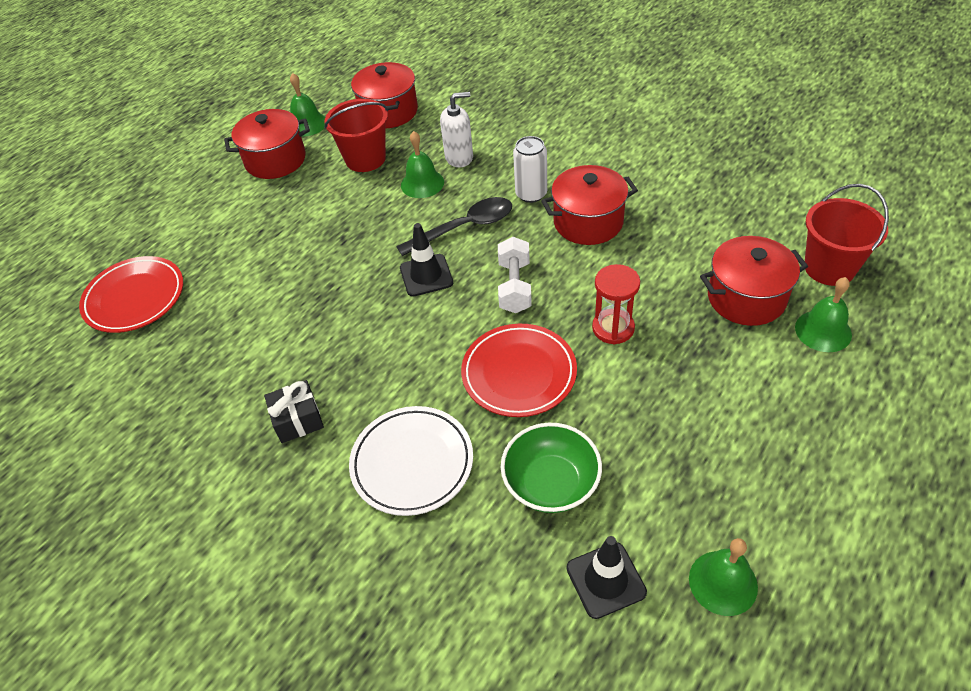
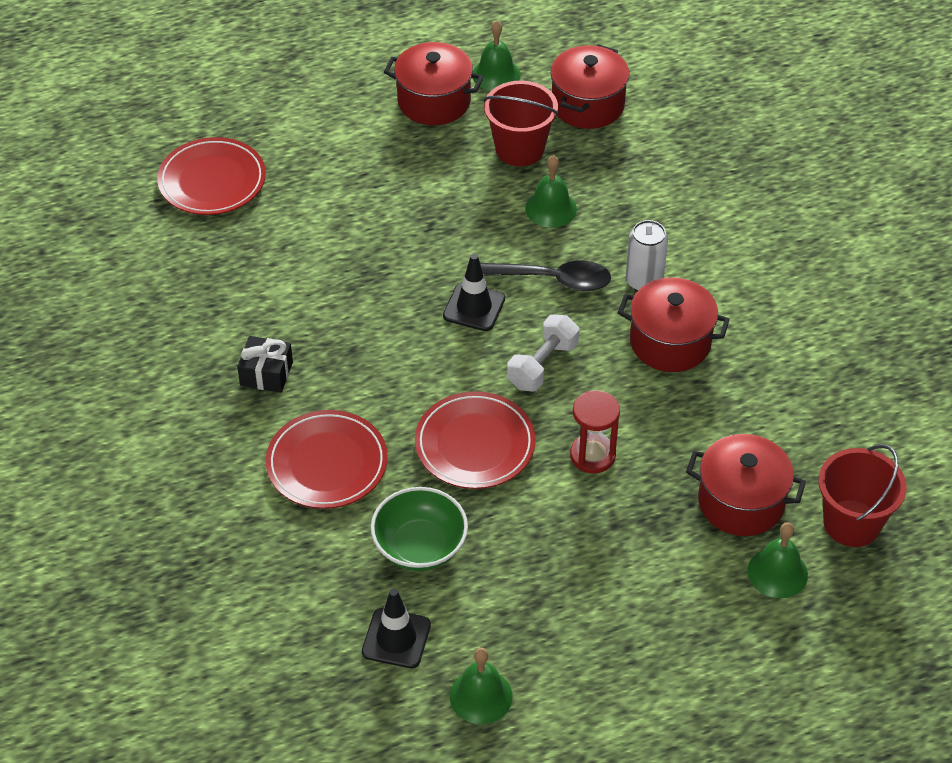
camera: 30 degrees right, 0 degrees up
white plate [349,406,473,516] -> red plate [266,410,388,509]
white soap dispenser [440,92,473,167] -> none

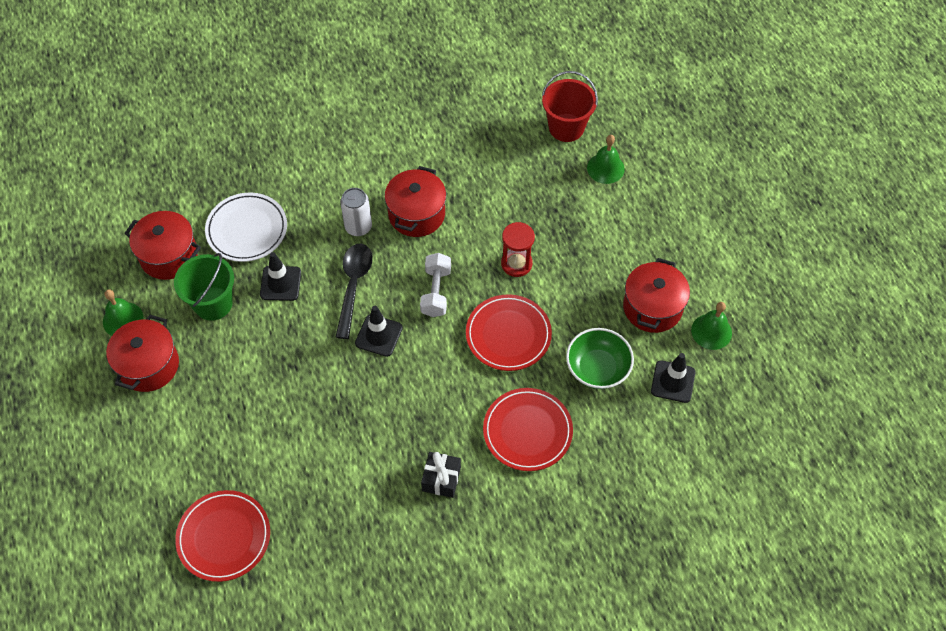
camera: 90 degrees left, 10 degrees up
red bucket [483,81,559,166] -> green bucket [174,253,234,321]
white dumbbell [507,315,579,391] -> white dumbbell turned 60 degrees clockwise [420,253,451,317]
green bell [525,155,577,228] -> black traffic cone [260,252,301,301]
red pot [686,434,806,536] -> red pot moved to [623,258,690,333]
none -> white plate [205,192,287,262]

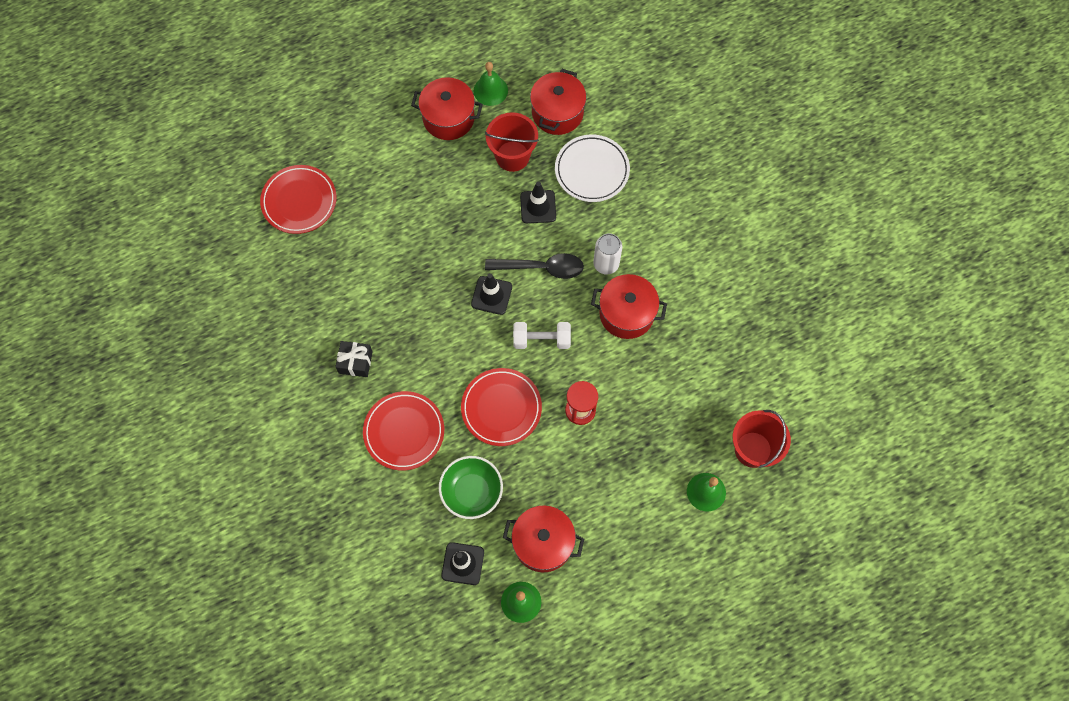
camera: 85 degrees right, 10 degrees up
green bucket [174,253,234,321] -> red bucket [485,112,539,172]

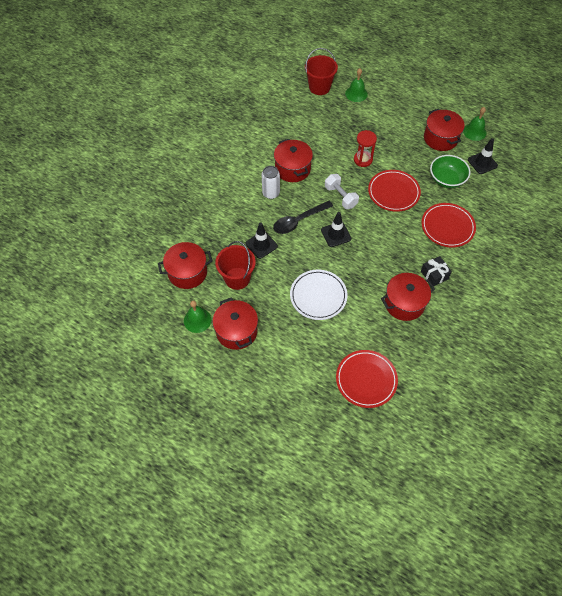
camera: 125 degrees left, 10 degrees down
black spoon [485,253,584,279] -> black spoon turned 90 degrees counterclockwise [273,201,333,234]
white plate [555,134,630,202] -> white plate moved to [290,270,348,320]
none -> red pot [381,273,435,321]

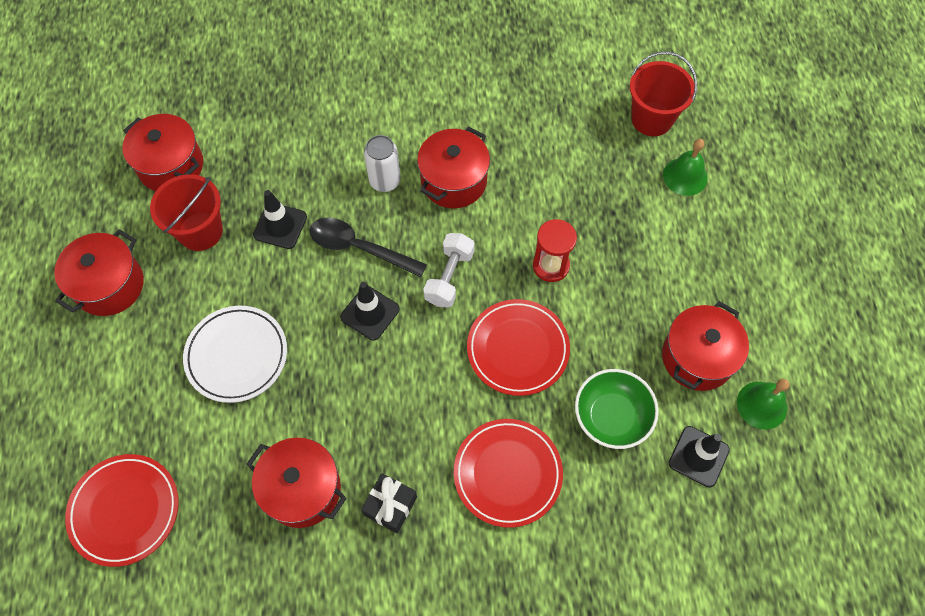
camera: 55 degrees right, 5 degrees up
green bell [184,300,211,333] -> none

